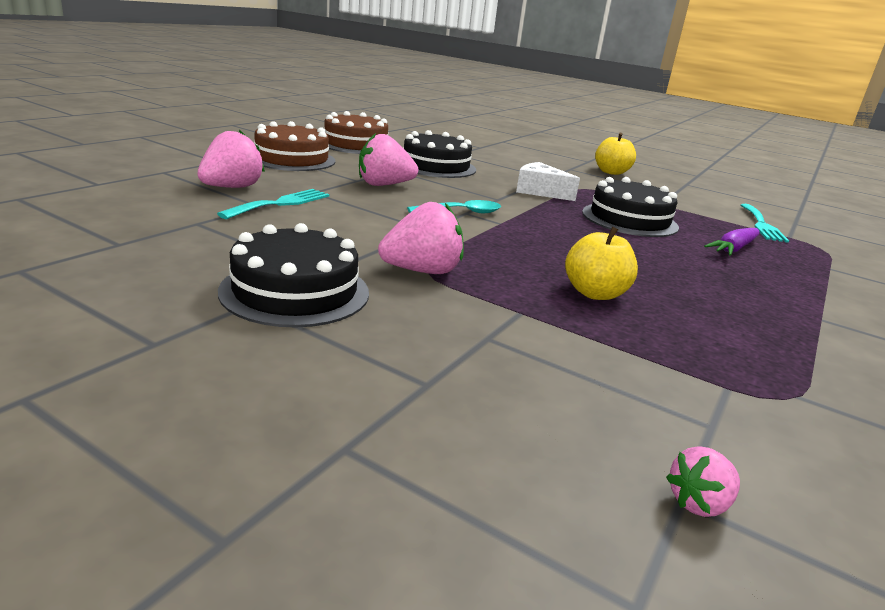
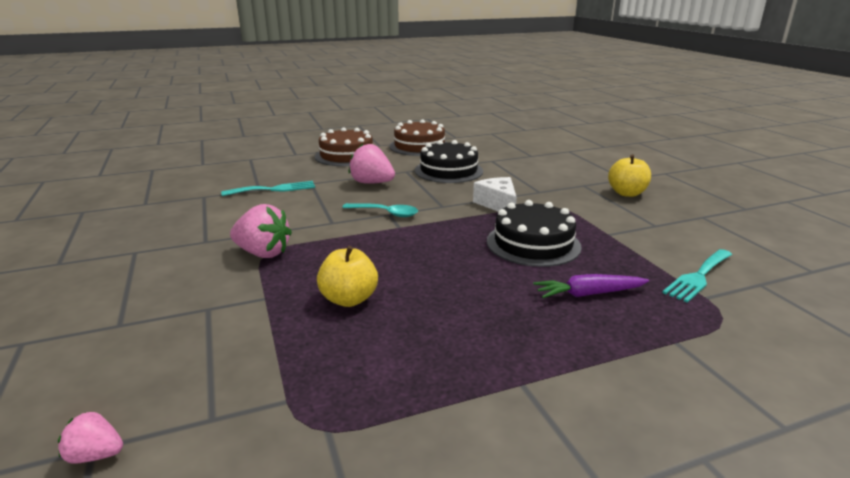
camera: 40 degrees right, 0 degrees up
pink strawberry [197,130,265,188] -> none
black cake [218,223,369,327] -> none

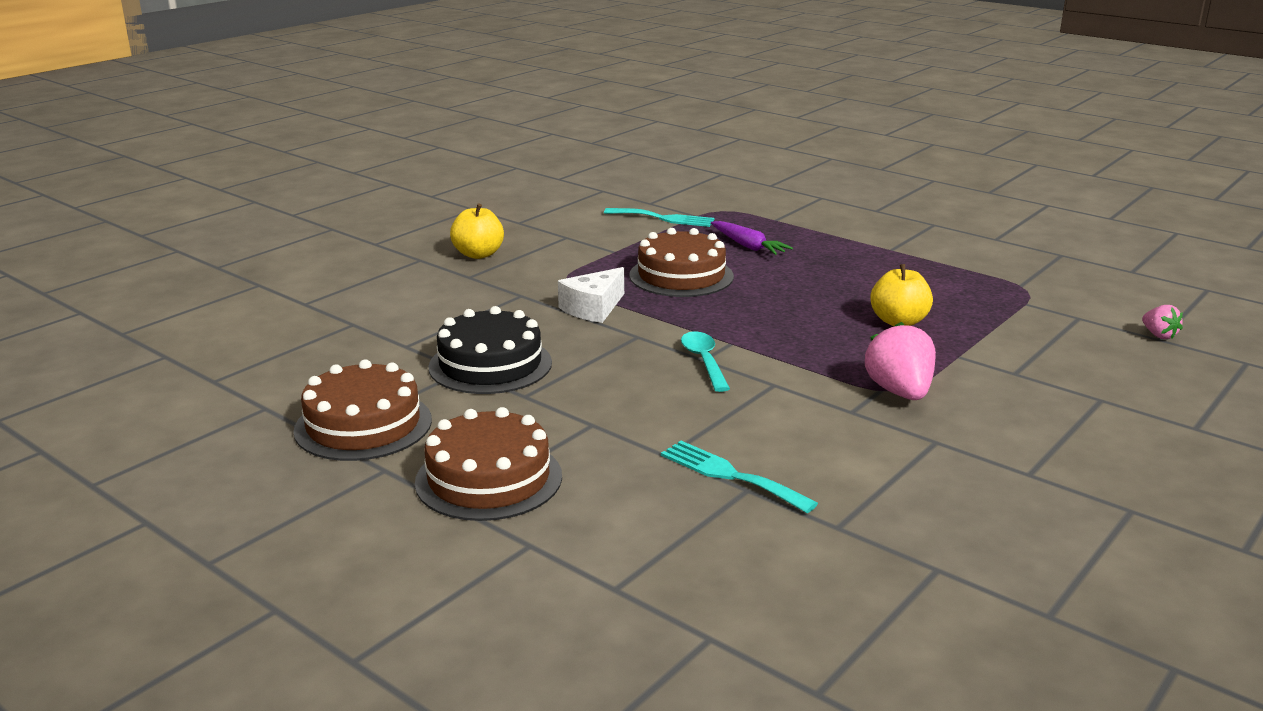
camera: 120 degrees left, 0 degrees up
pink strawberry [349,143,395,184] -> none
black cake [487,200,582,267] -> brown cake [629,228,734,297]

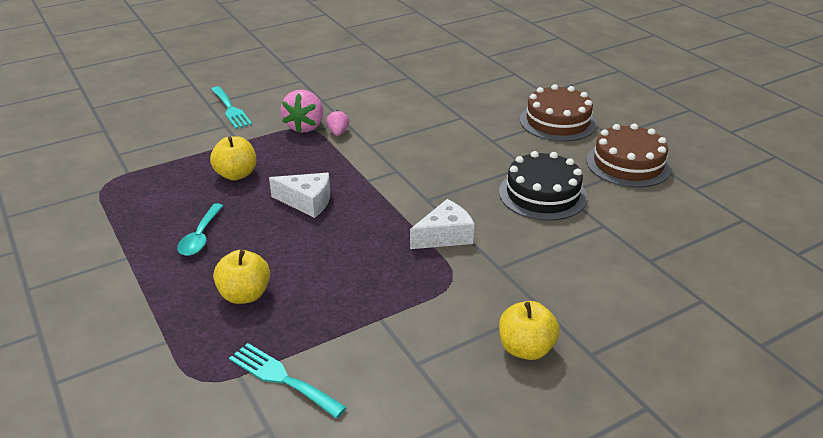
camera: 160 degrees left, 10 degrees up
brown cake [629,228,734,297] -> none
turquoise fork [661,441,818,513] -> turquoise fork moved to [211,86,252,129]
turquoise spoon [681,332,730,392] -> turquoise spoon moved to [177,203,223,256]
purple carrot [711,221,793,255] -> yellow apple [213,250,270,304]
pink strawberry [1142,305,1183,339] -> pink strawberry moved to [326,110,349,136]
none -> white cheese [269,173,330,218]

